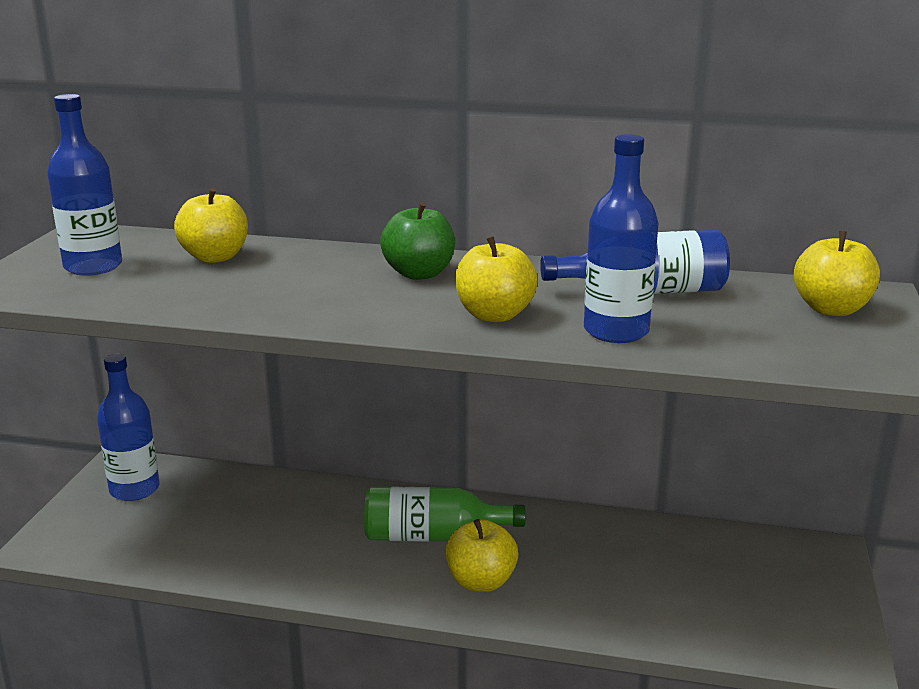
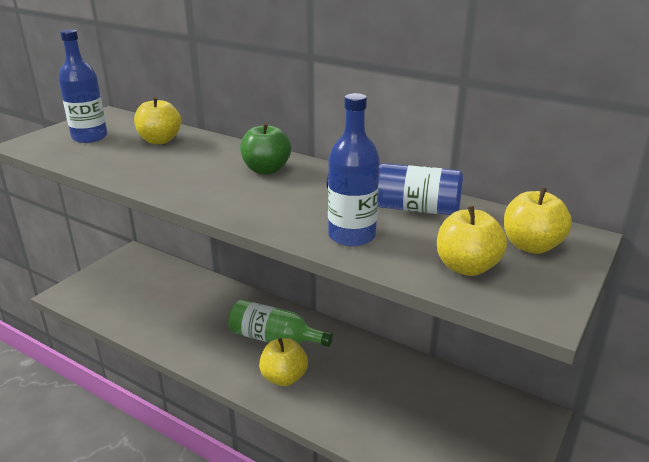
camera: 20 degrees right, 5 degrees up
blue bottle [97,354,159,501] -> none
yellow apple [455,236,537,322] -> yellow apple moved to [437,206,507,276]

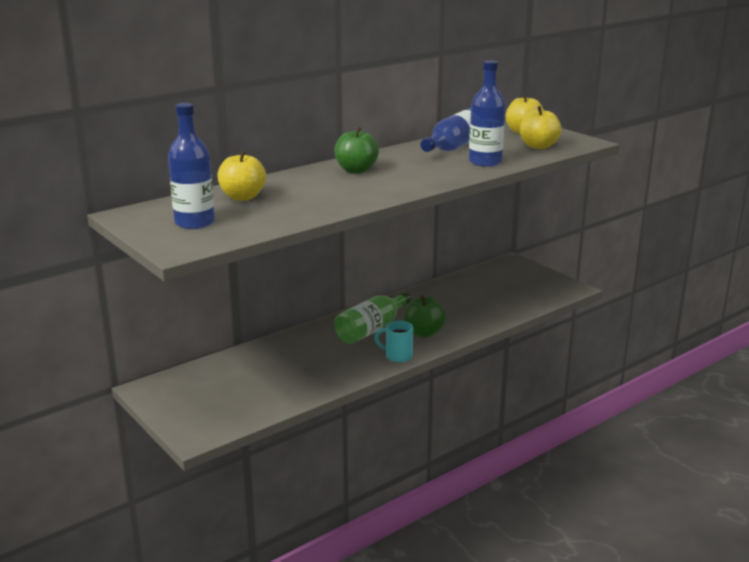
camera: 70 degrees left, 5 degrees down
yellow apple [259,338,308,386] -> green apple [404,296,446,337]
none -> turquoise mug [374,321,414,362]

